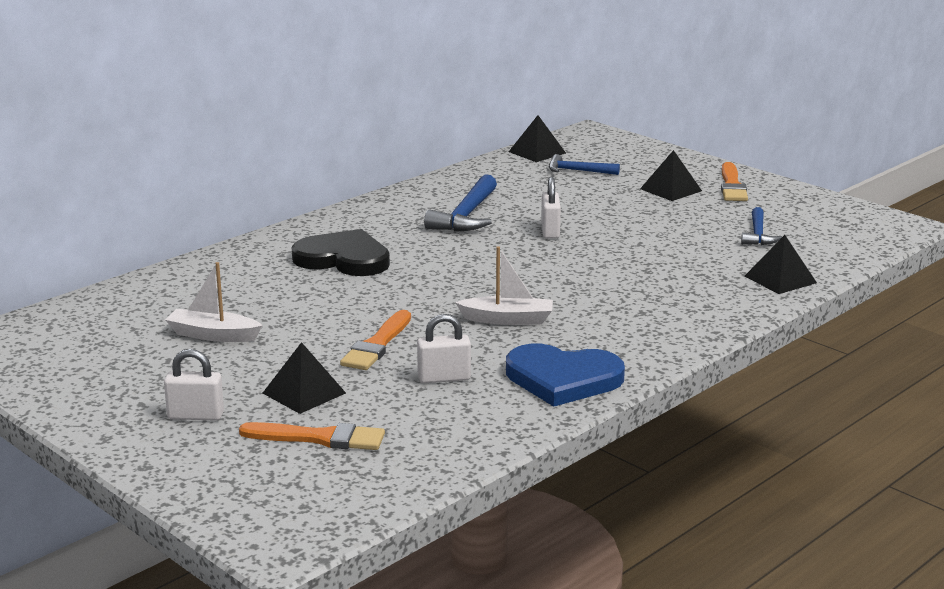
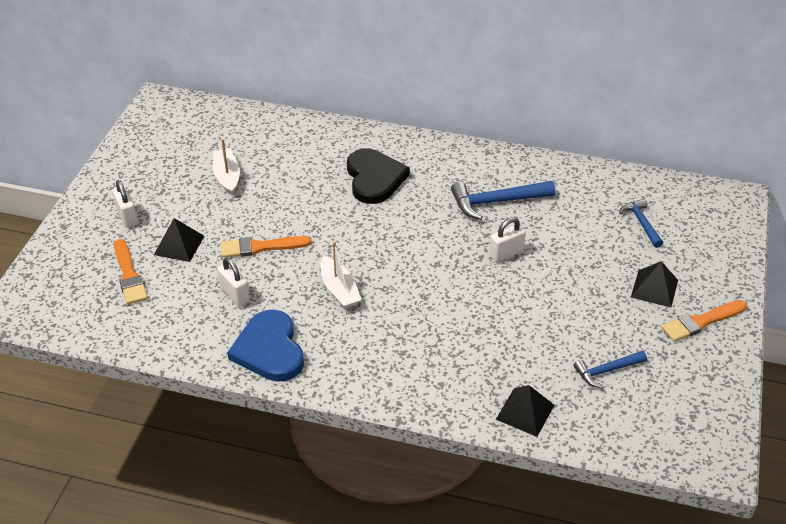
camera: 60 degrees right, 20 degrees up
black pyramid [509,115,566,162] -> none

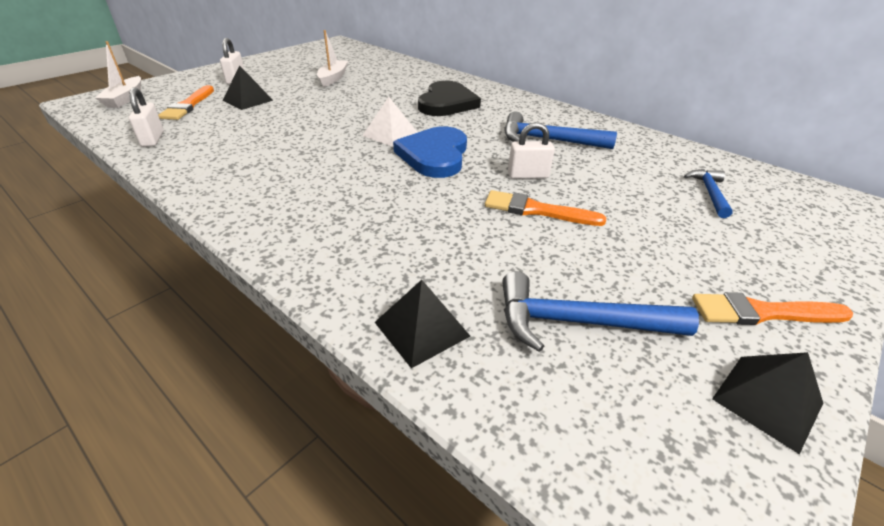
camera: 25 degrees right, 5 degrees down
white padlock [217,257,250,307] -> white padlock moved to [129,87,164,147]
orange brush [221,236,312,258] -> orange brush moved to [485,190,606,226]
blue heart [227,310,304,382] -> blue heart moved to [393,127,467,178]
white boat [320,242,362,309] -> white boat moved to [95,41,141,108]
blue hammer [573,351,647,388] -> blue hammer [502,271,699,352], size x1.62
black pyramid [631,261,678,307] -> black pyramid moved to [712,352,823,454]
none -> white pyramid [362,97,418,147]

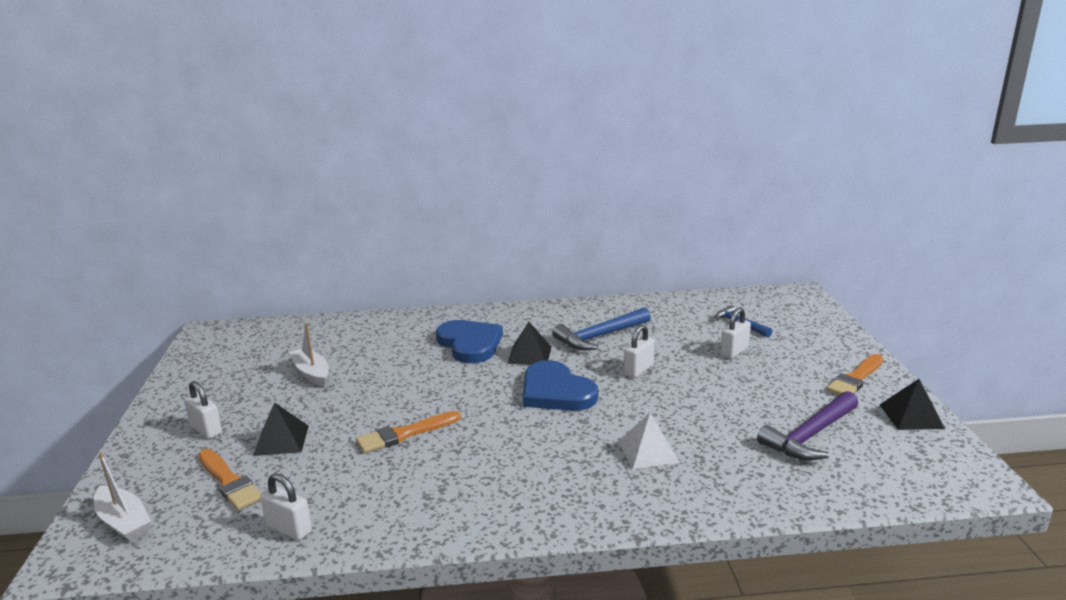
camera: 45 degrees left, 15 degrees down
white pyramid [362,97,418,147] -> white pyramid moved to [618,413,680,469]
black pyramid [375,280,470,368] -> black pyramid moved to [507,322,551,365]
black heart [418,81,481,116] -> blue heart [436,320,503,363]
orange brush [485,190,606,226] -> orange brush moved to [356,411,461,453]
blue hammer [502,271,699,352] -> purple hammer [757,391,858,460]
none -> white padlock [720,308,751,359]

